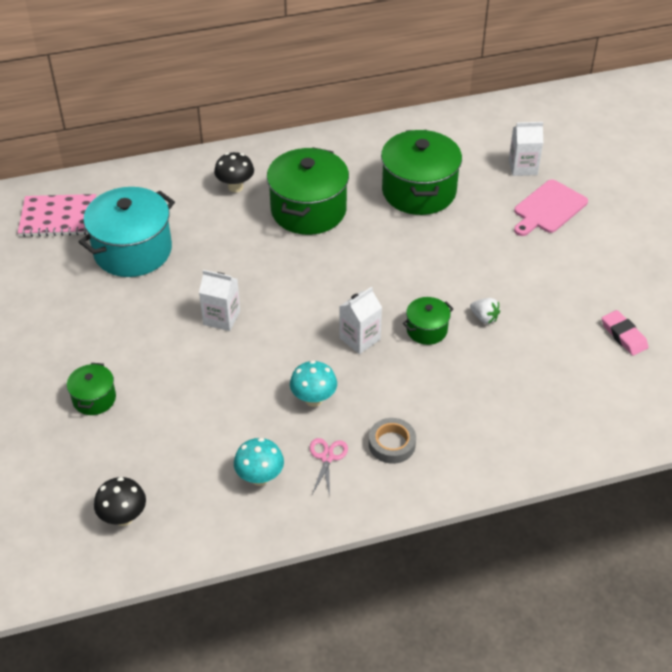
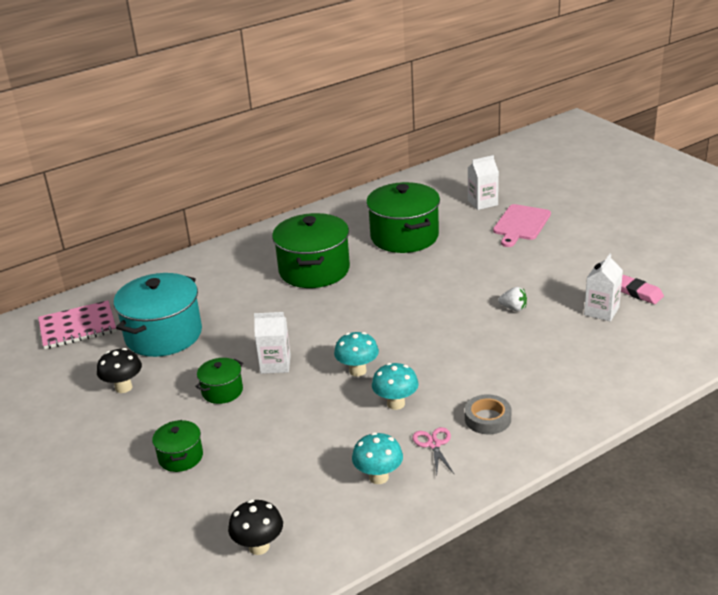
camera: 15 degrees left, 15 degrees down
black mushroom [214,152,254,192] -> black mushroom moved to [97,348,142,393]
white carton [340,287,382,354] -> white carton moved to [584,254,623,321]
green pot [403,297,453,345] -> green pot moved to [195,358,243,404]
none -> turquoise mushroom [334,332,379,376]

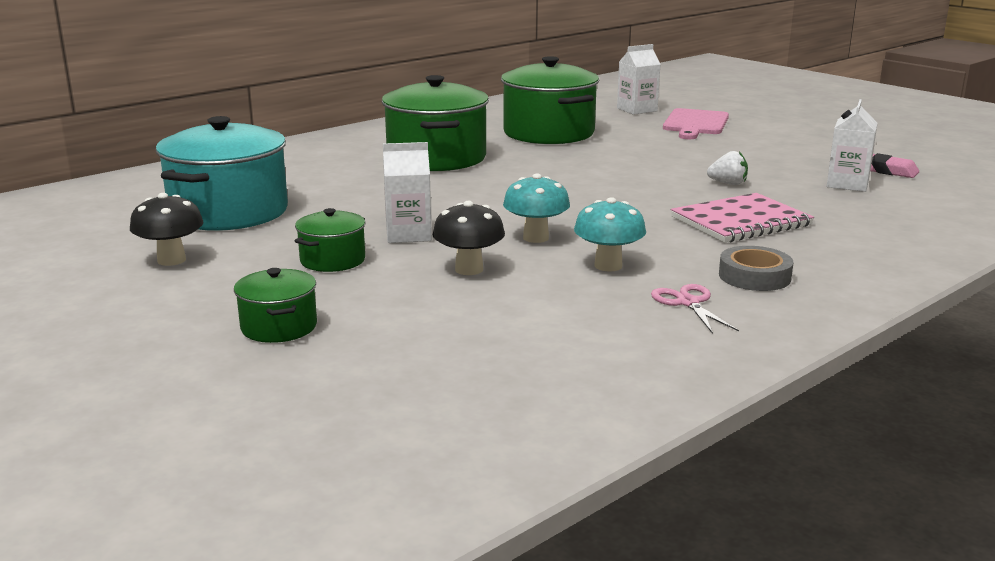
camera: 10 degrees left, 10 degrees down
pink notebook [38,300,117,349] -> pink notebook moved to [671,193,814,243]
black mushroom [228,500,283,555] -> black mushroom moved to [433,201,505,275]
turquoise mushroom [352,432,403,484] -> none

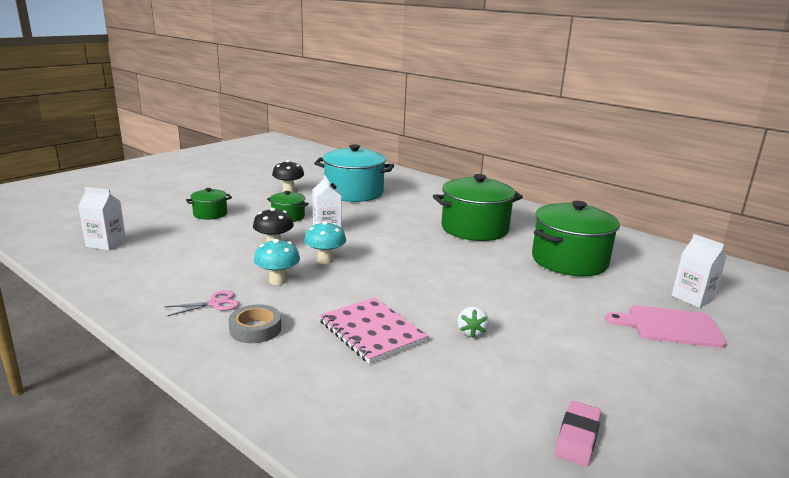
camera: 80 degrees right, 0 degrees up
white carton [827,99,878,192] -> white carton moved to [78,187,126,250]

